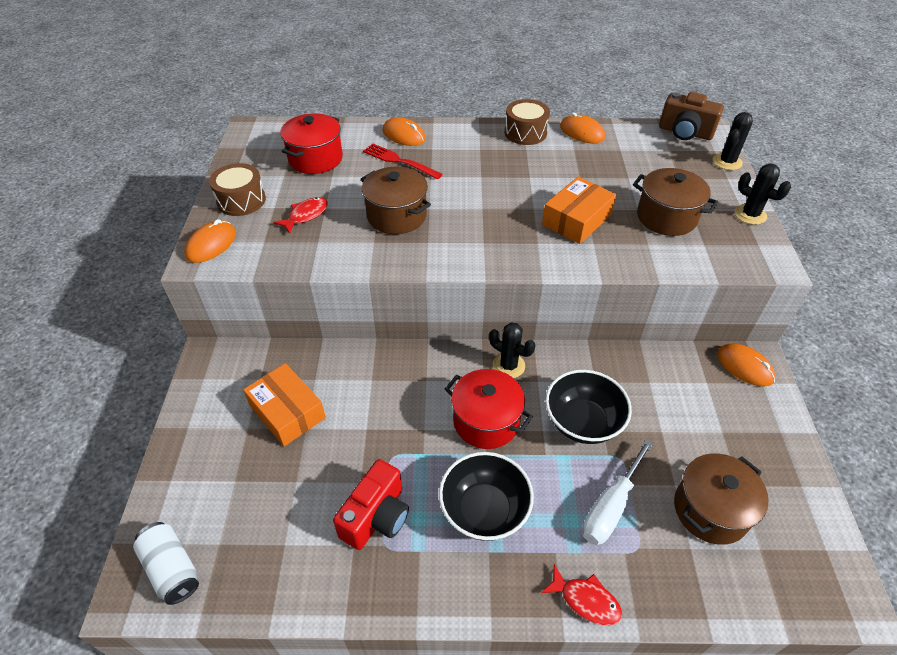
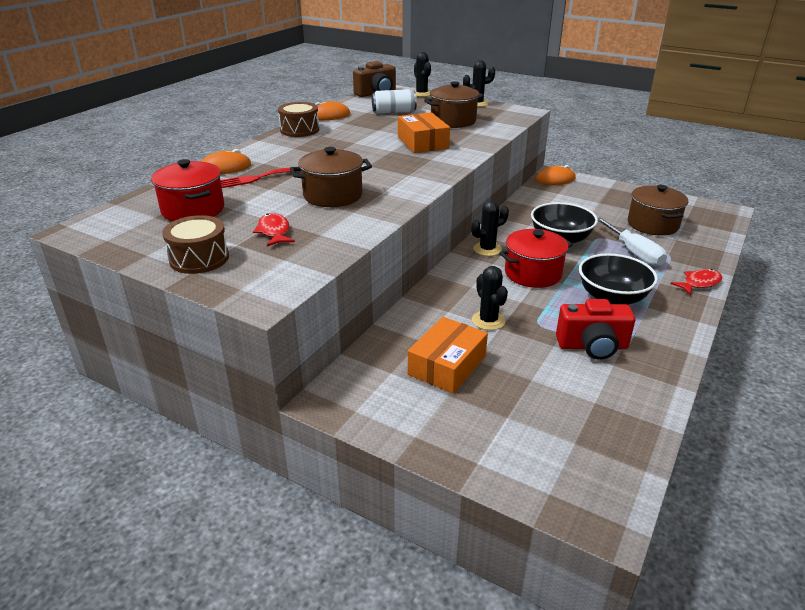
camera: 60 degrees left, 15 degrees down
white can [133,522,199,605] -> white can moved to [372,89,417,114]
orange mouse [184,219,236,263] -> none
orange box [243,363,326,446] -> orange box turned 45 degrees counterclockwise [408,317,488,394]
red camera [333,459,409,550] -> red camera turned 120 degrees clockwise [556,299,635,360]
none -> black cactus [472,266,508,330]

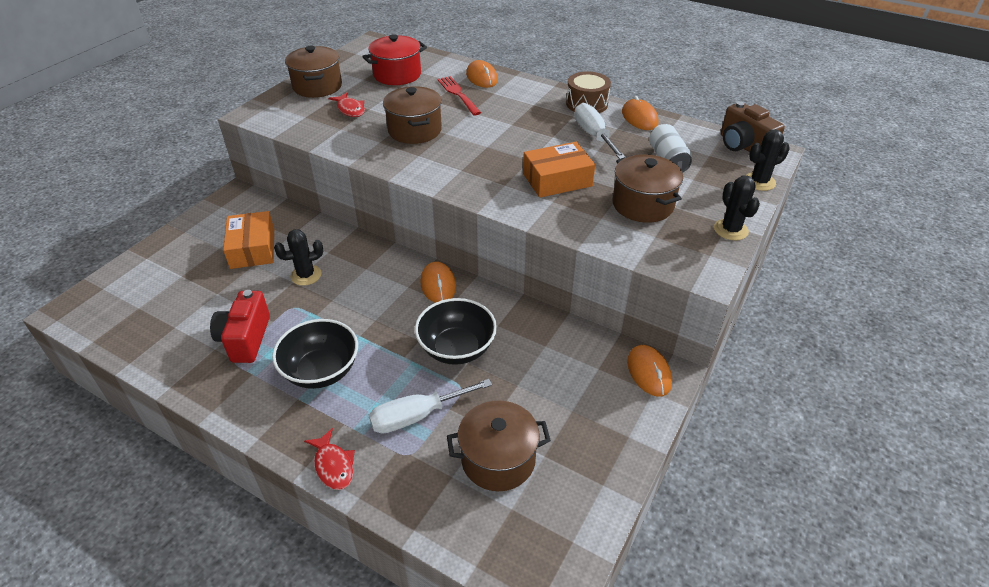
camera: 90 degrees right, 10 degrees up
brown drum [162,215,229,274] -> brown pot [285,46,342,98]
red fish [253,213,295,246] -> red fish turned 75 degrees clockwise [329,92,365,117]
orange box [408,317,488,394] -> orange box turned 45 degrees clockwise [223,211,274,269]
black cactus [471,201,509,256] -> orange mouse [420,262,456,303]
red pot [499,229,573,288] -> none
none -> white screwdriver [574,103,625,159]

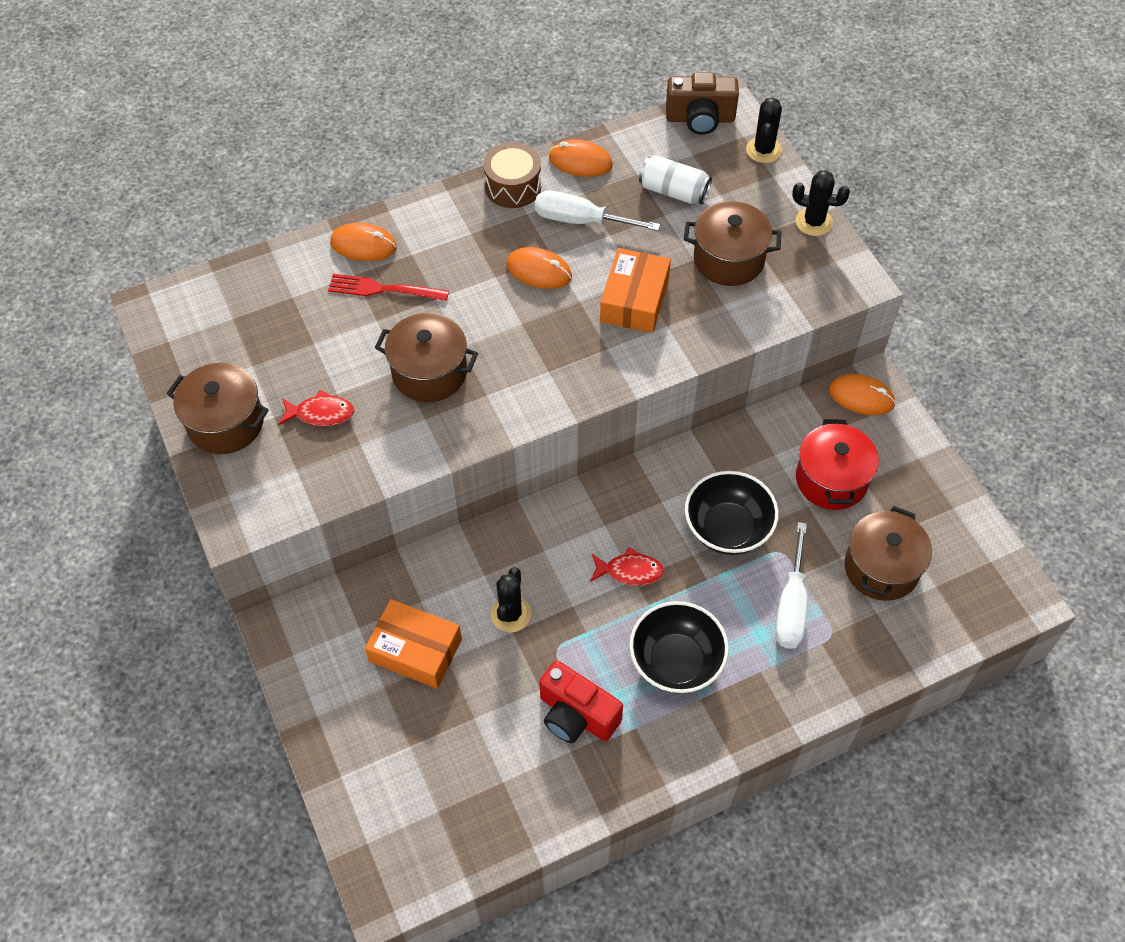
camera: 55 degrees left, 15 degrees up
red fish [304,428,355,490] -> red fish moved to [590,547,664,586]
red pot [362,34,427,85] -> red pot moved to [796,419,879,510]
orange mouse [420,262,456,303] -> orange mouse moved to [506,247,572,289]

